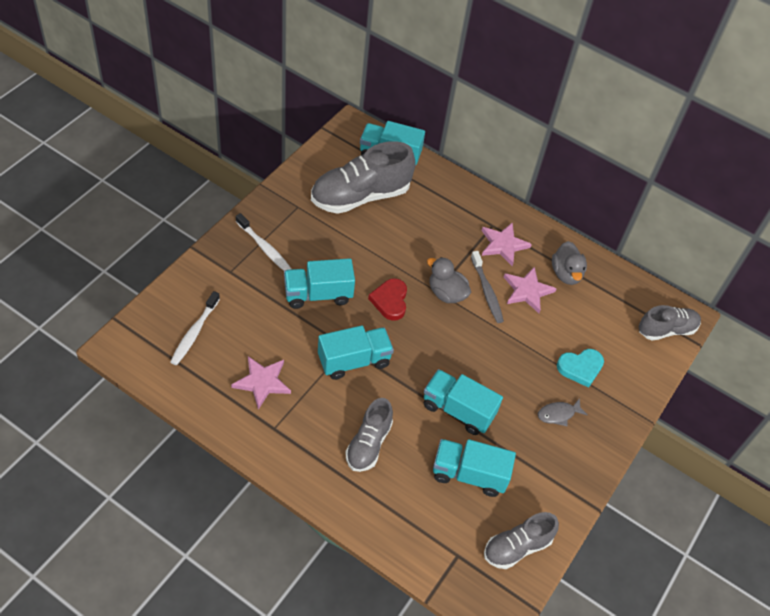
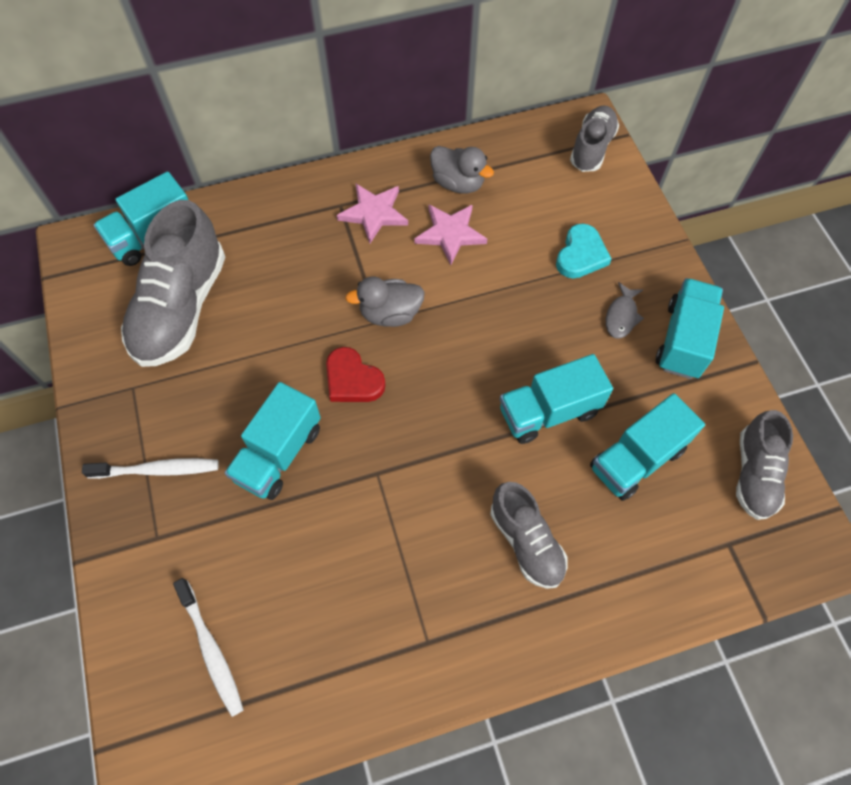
camera: 45 degrees left, 10 degrees up
pink star [231,356,291,409] -> none
turquoise truck [318,325,394,380] -> turquoise truck moved to [656,278,724,379]
grey toothbrush [471,251,504,323] -> none

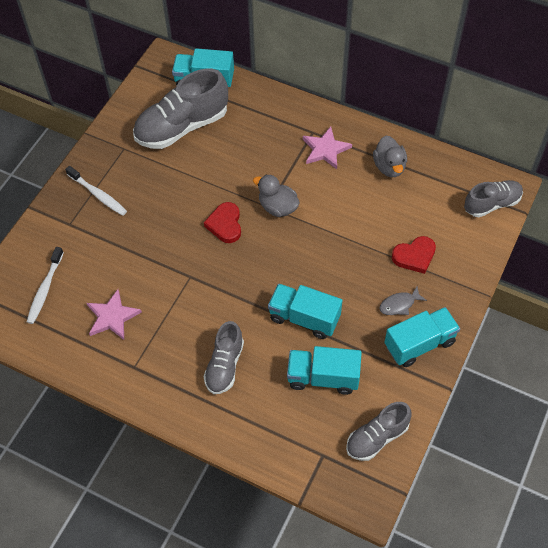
camera: 45 degrees right, 5 degrees down
turquoise truck [225,382,321,500] -> none
pink star [414,205,487,265] -> pink star moved to [87,289,142,340]
turquoise heart [556,224,611,278] -> red heart [392,236,436,274]

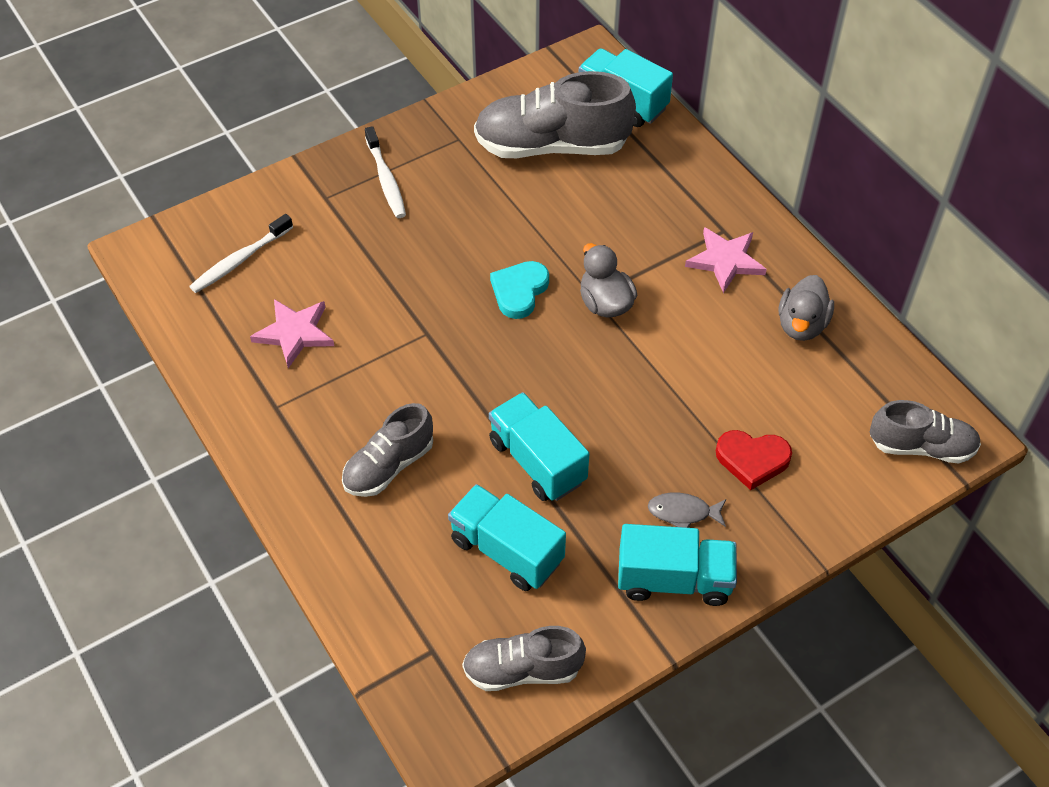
camera: 30 degrees right, 5 degrees down
red heart [204,202,241,243] -> turquoise heart [490,261,549,319]

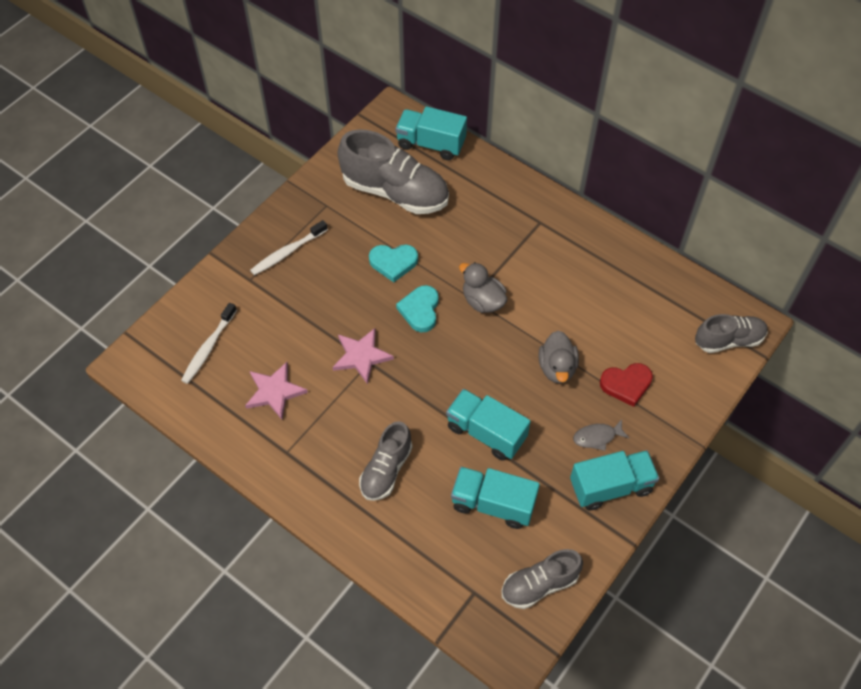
camera: 20 degrees left, 5 degrees up
white toothbrush [365,126,406,218] -> white toothbrush turned 90 degrees clockwise [250,220,328,275]
grey shoe [474,71,636,158] -> grey shoe turned 135 degrees counterclockwise [337,129,449,214]
pink star [685,227,767,293] -> pink star moved to [332,328,394,384]
grey duck [779,275,834,341] -> grey duck moved to [539,331,579,384]
none -> turquoise heart [369,245,418,282]

